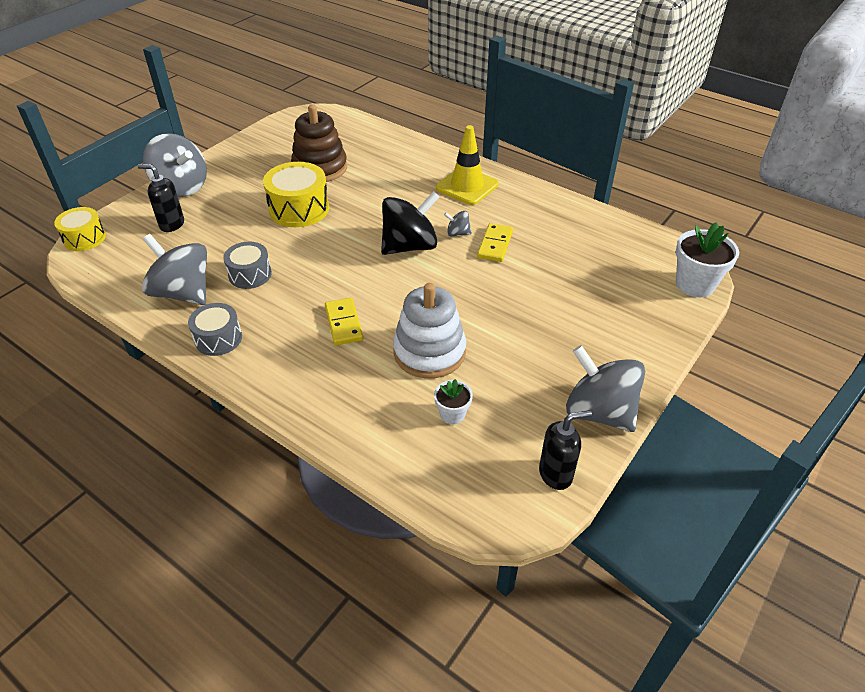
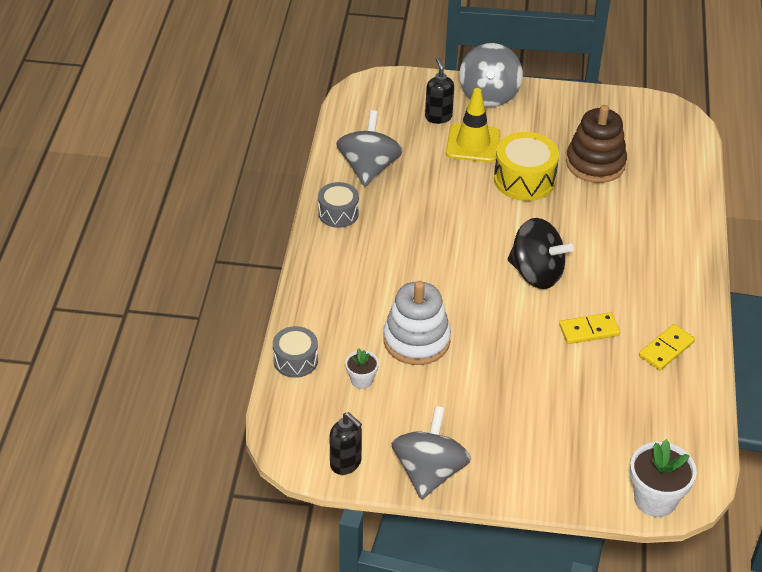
camera: 60 degrees right, 0 degrees up
yellow drum [54,207,106,251] -> none
grey drum [223,242,272,289] -> grey drum moved to [273,326,318,378]
yellow domino [325,298,363,345] -> yellow domino moved to [639,324,695,370]
yellow traffic cone [436,125,499,205] -> yellow traffic cone moved to [446,88,500,162]
grey spinning top [444,211,472,236] -> none

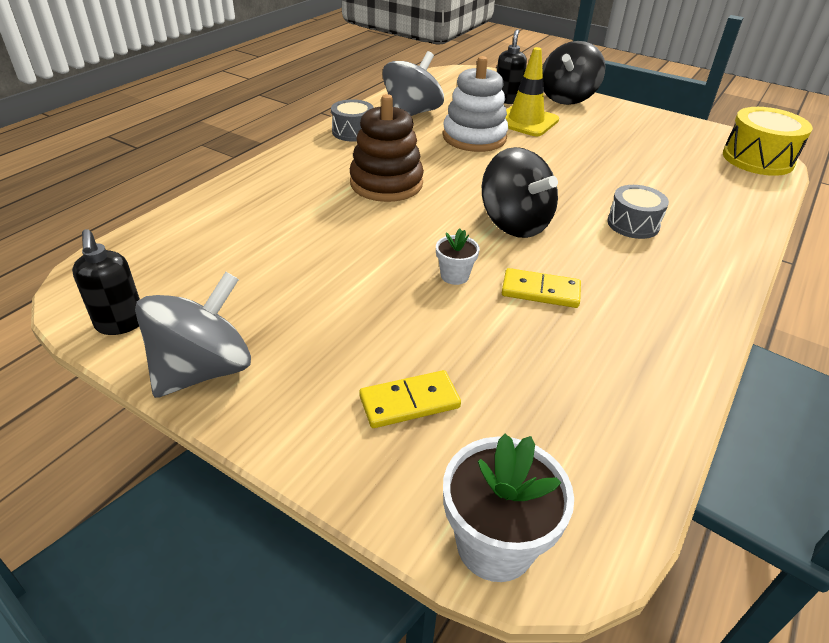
camera: 25 degrees right, 5 degrees down
grey drum [273,326,318,378] -> grey drum moved to [607,185,669,239]
white flower pot [345,348,379,389] -> white flower pot moved to [436,229,480,285]
white stacking toy [383,281,451,365] -> white stacking toy moved to [443,56,508,152]
grey spinning top [459,43,523,107] -> black spinning top [542,41,606,105]
yellow drum [494,132,559,201] -> yellow drum moved to [723,107,813,176]
brown stacking toy [566,105,627,183] -> brown stacking toy moved to [350,94,424,202]
yellow domino [639,324,695,370] -> yellow domino moved to [359,370,461,428]

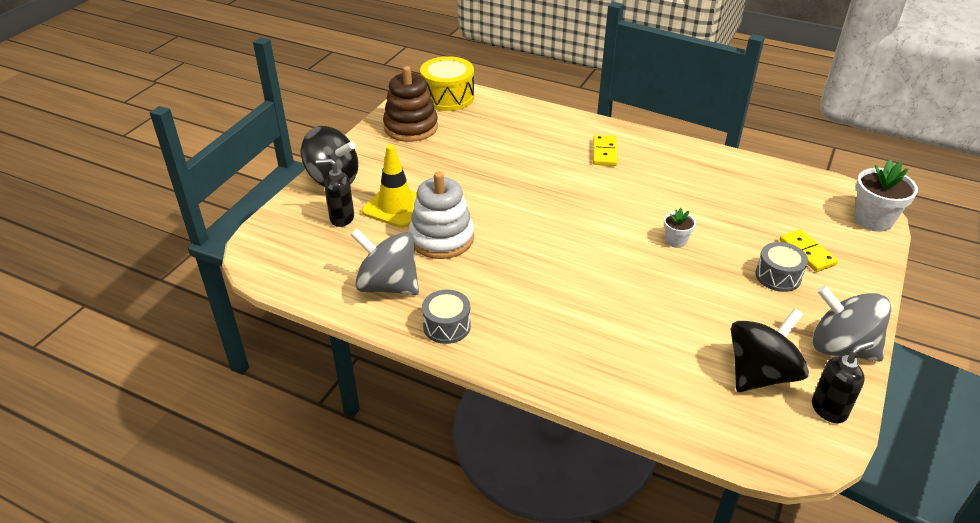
camera: 95 degrees left, 0 degrees up
brown stacking toy [350,94,424,202] -> brown stacking toy moved to [383,66,438,142]
black spinning top [482,147,558,238] -> black spinning top moved to [731,308,809,392]
yellow domino [502,268,581,308] -> yellow domino moved to [593,135,618,166]
grey drum [607,185,669,239] -> grey drum moved to [755,242,808,292]

